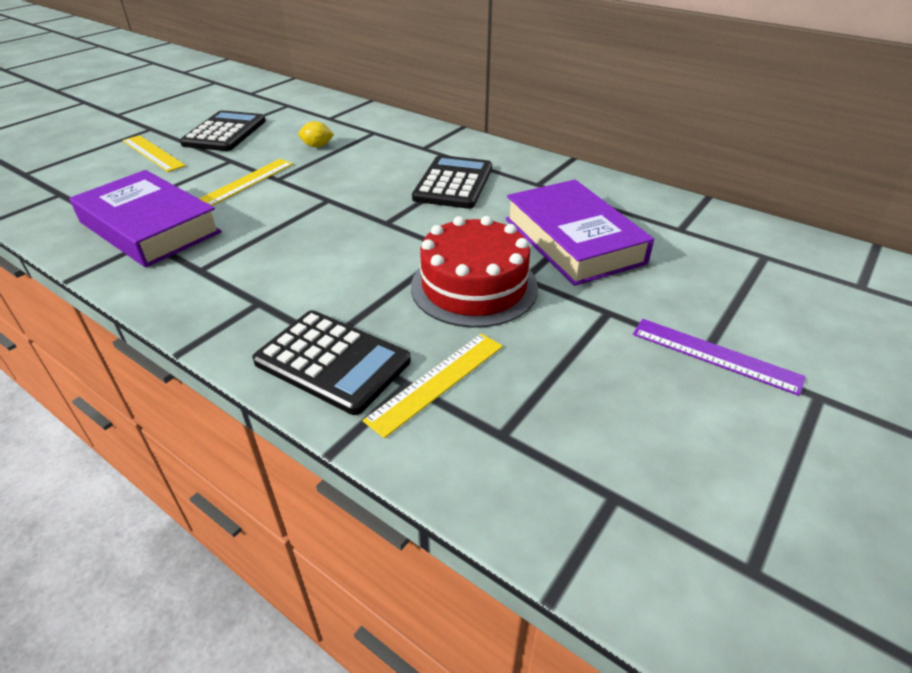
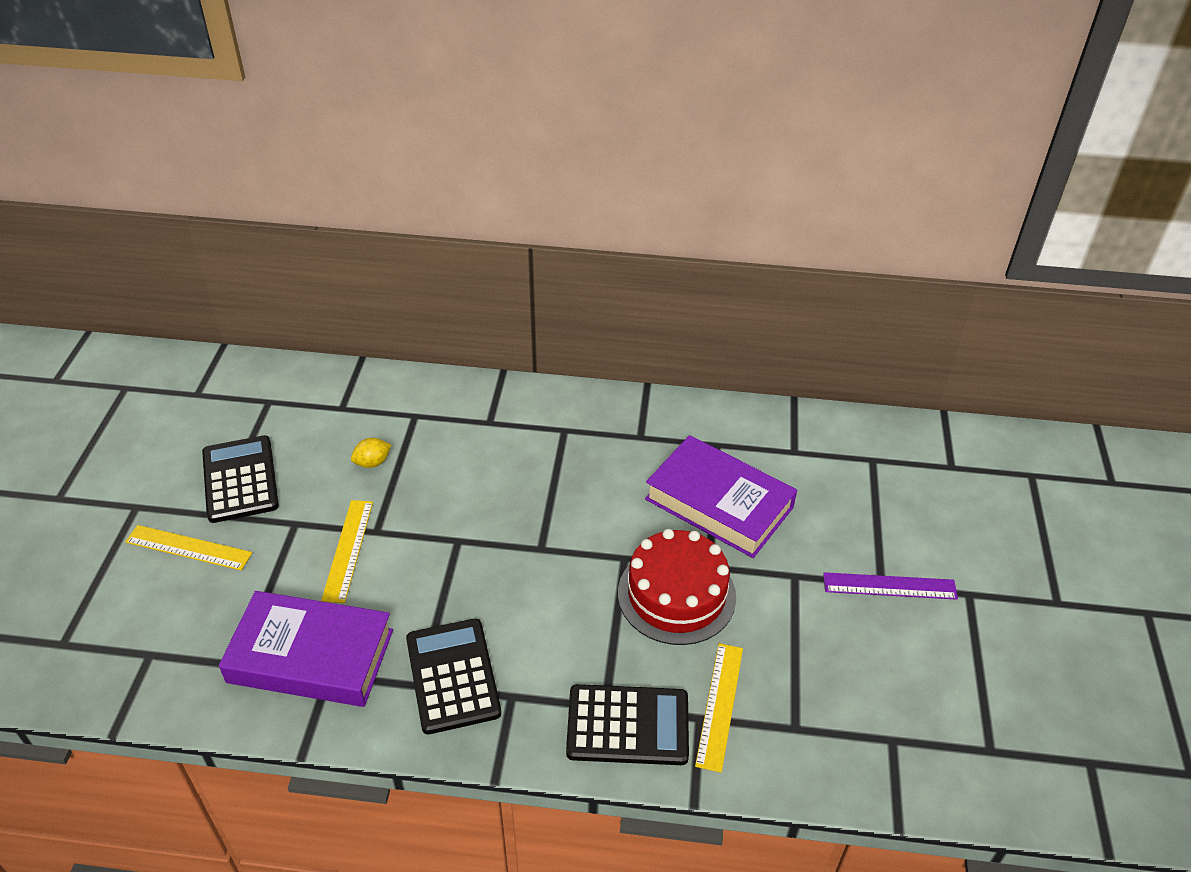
camera: 30 degrees left, 5 degrees up
black calculator [412,155,492,209] -> black calculator moved to [406,619,501,734]

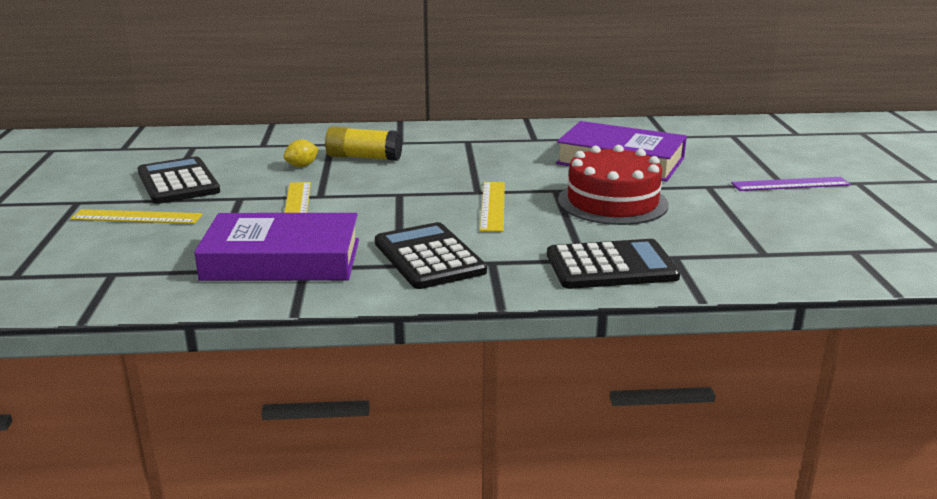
camera: 10 degrees left, 20 degrees down
yellow ruler [695,643,743,773] -> yellow ruler moved to [480,182,505,232]
none -> yellow glue stick [325,126,402,161]

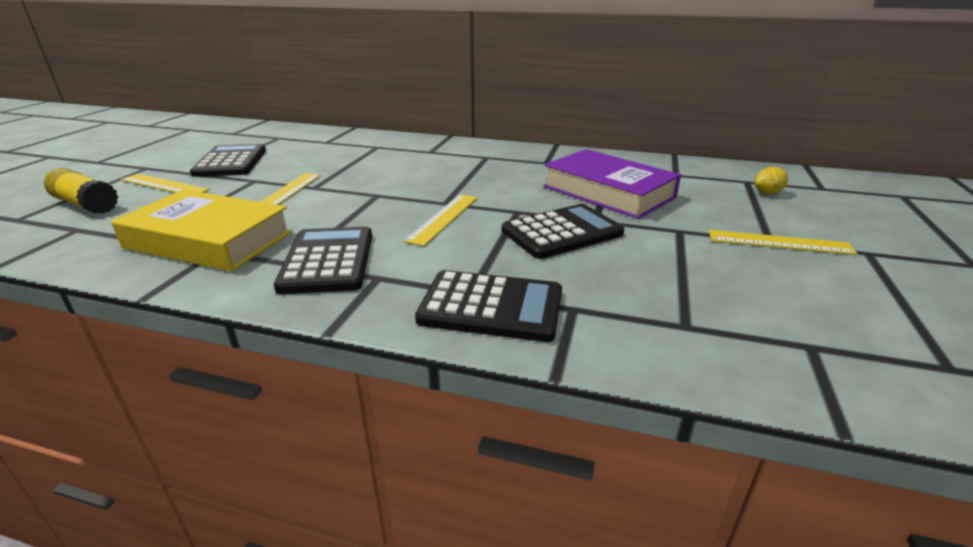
camera: 20 degrees right, 5 degrees up
purple book [194,213,359,281] -> yellow book [111,190,292,272]
yellow lemon [284,139,319,167] -> yellow lemon moved to [755,167,788,194]
yellow glue stick [325,126,402,161] -> yellow glue stick moved to [44,168,118,214]
red cake [558,145,669,225] -> black calculator [502,204,624,259]
purple ruler [731,177,851,191] -> yellow ruler [709,230,858,255]

